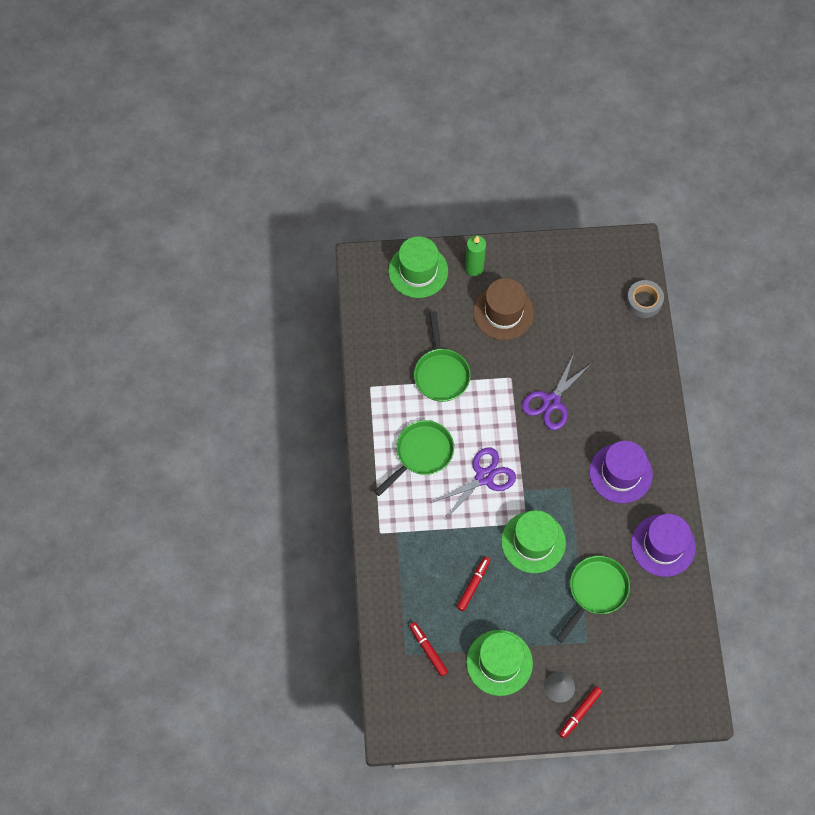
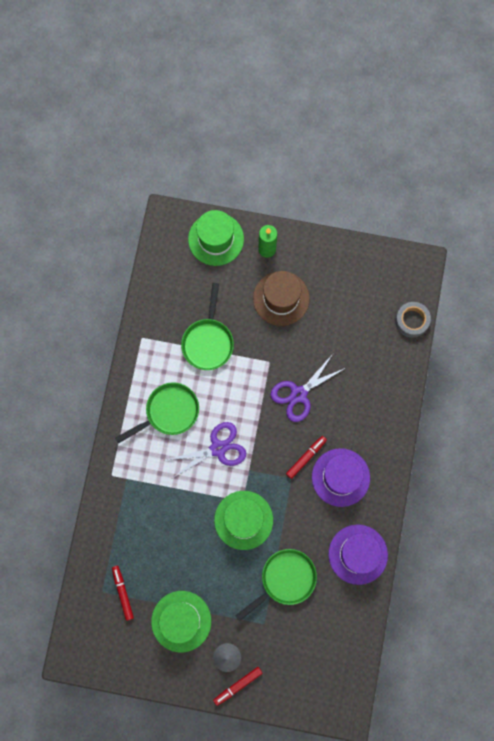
camera: 15 degrees right, 10 degrees up
red marker [457,557,490,611] -> red marker moved to [286,436,327,479]

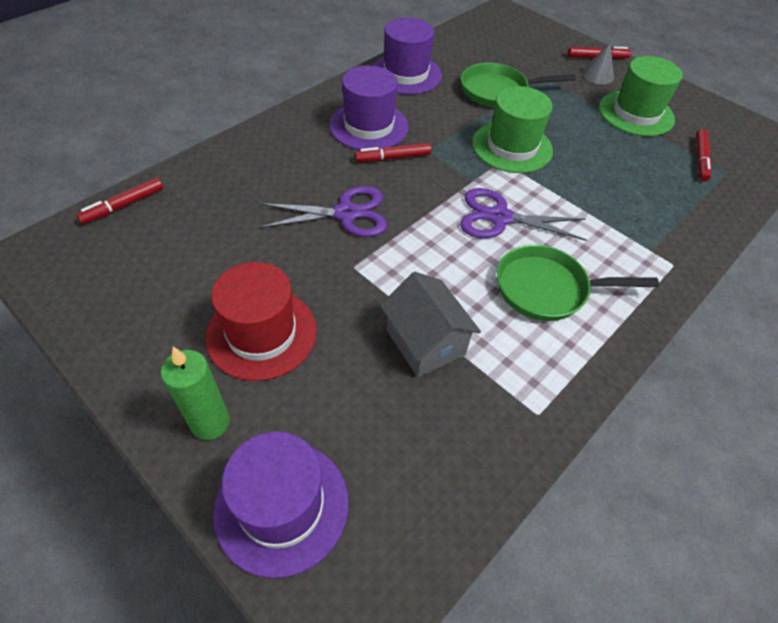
camera: 150 degrees left, 25 degrees down
green pan [181,283,234,370] -> grey house [380,272,481,377]
green hat [188,210,244,266] -> purple hat [213,431,349,578]
brown hat [253,271,310,326] -> red hat [205,262,317,381]
grey tape [395,302,431,337] -> red marker [76,178,163,224]

